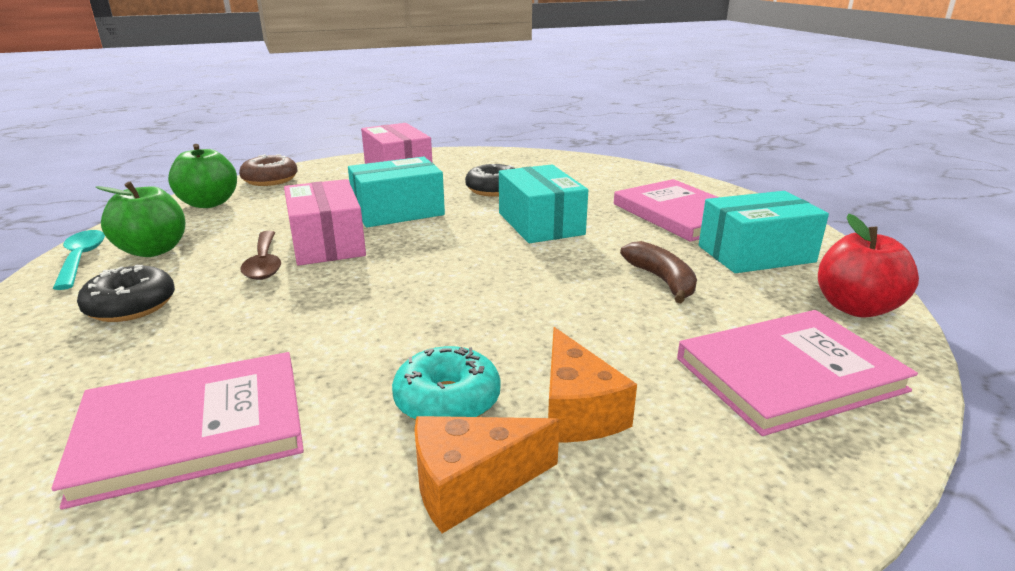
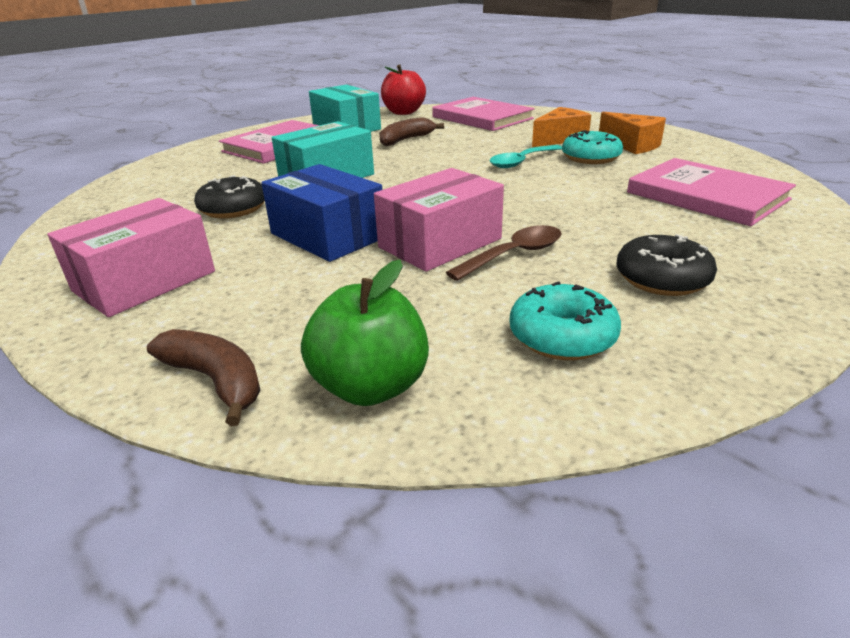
camera: 110 degrees left, 5 degrees up
turquoise spoon [53,230,105,290] -> turquoise spoon moved to [489,145,562,168]
green apple [95,182,185,257] -> turquoise donut [510,281,621,360]
brown donut [239,154,298,186] -> brown banana [147,329,260,426]
turquoise box [348,157,445,228] -> blue box [261,164,382,262]

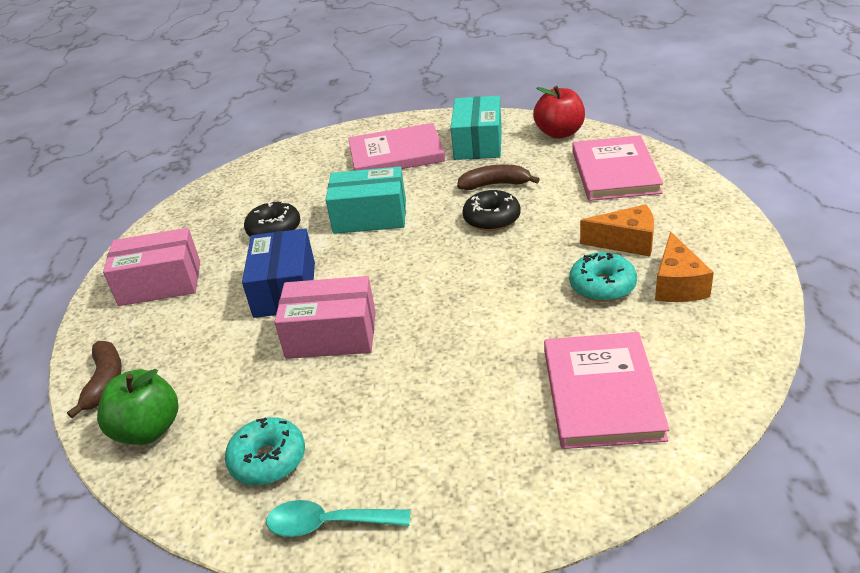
camera: 45 degrees right, 5 degrees up
brown spoon [446,225,562,281] -> none
turquoise spoon [489,145,562,168] -> turquoise spoon moved to [266,500,410,537]
black donut [616,234,717,296] -> black donut moved to [462,190,521,231]

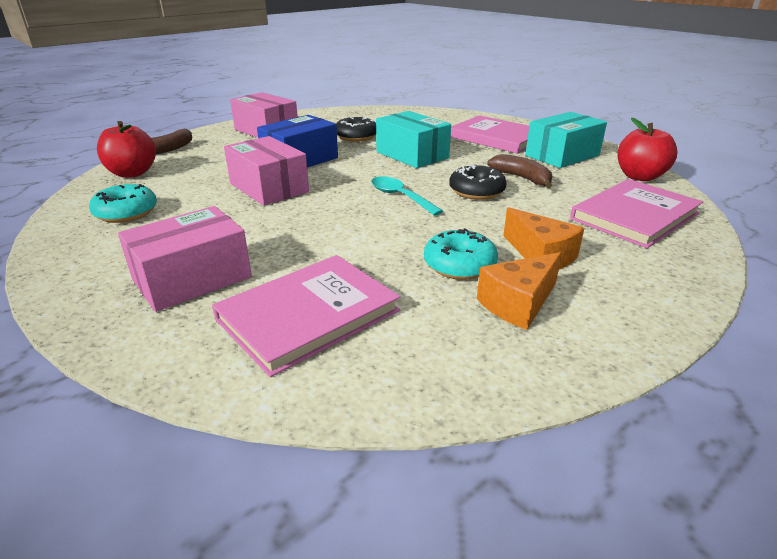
camera: 45 degrees right, 5 degrees down
green apple [97,369,178,445] -> red apple [97,121,156,178]
turquoise spoon [266,500,410,537] -> turquoise spoon moved to [371,176,443,216]
none -> pink box [118,206,252,312]

